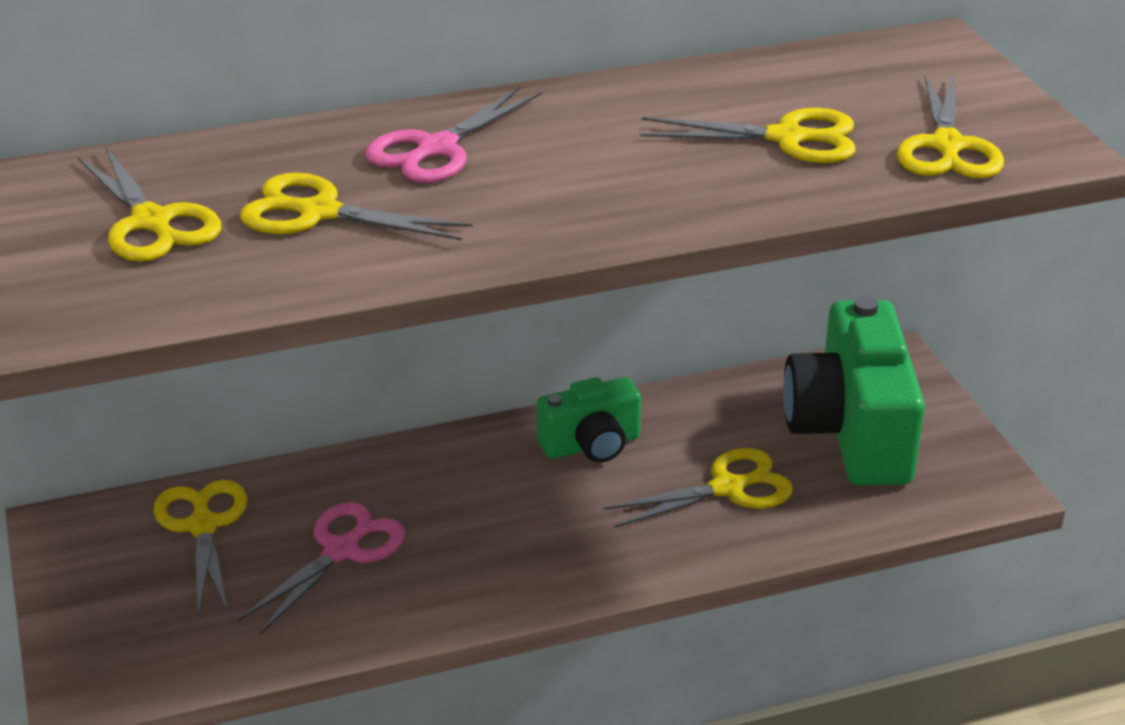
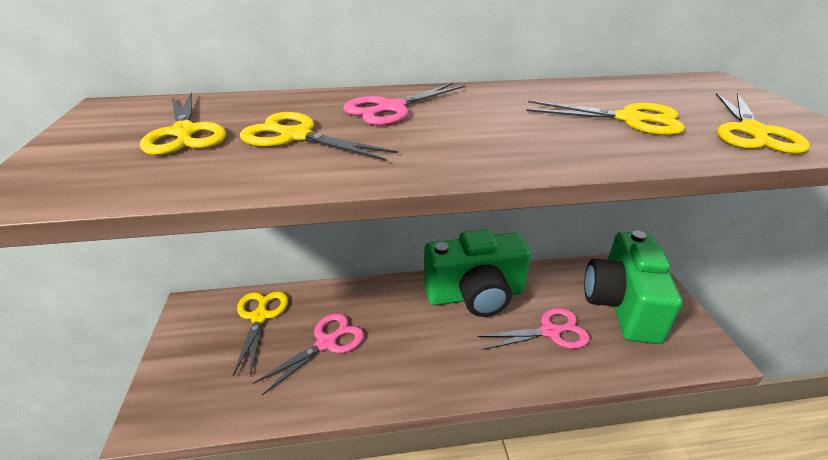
camera: 10 degrees right, 0 degrees up
green camera [537,377,641,463] -> green camera [424,229,531,317], size x1.80
yellow scissors [604,448,793,528] -> pink scissors [478,308,590,350]

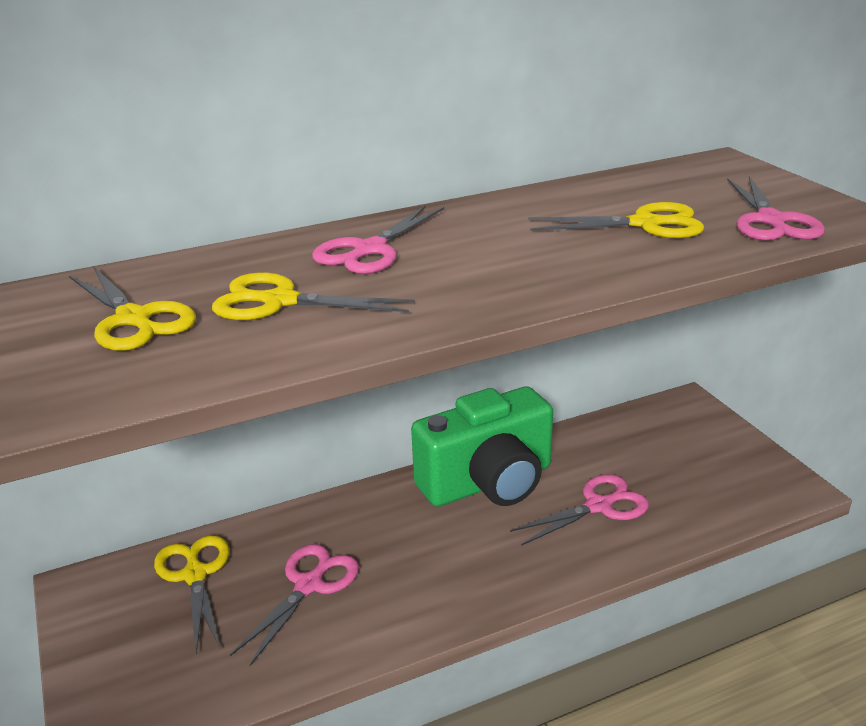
camera: 15 degrees left, 5 degrees down
green camera [584,230,682,344] -> none
yellow scissors [716,93,810,154] -> pink scissors [727,176,825,241]

